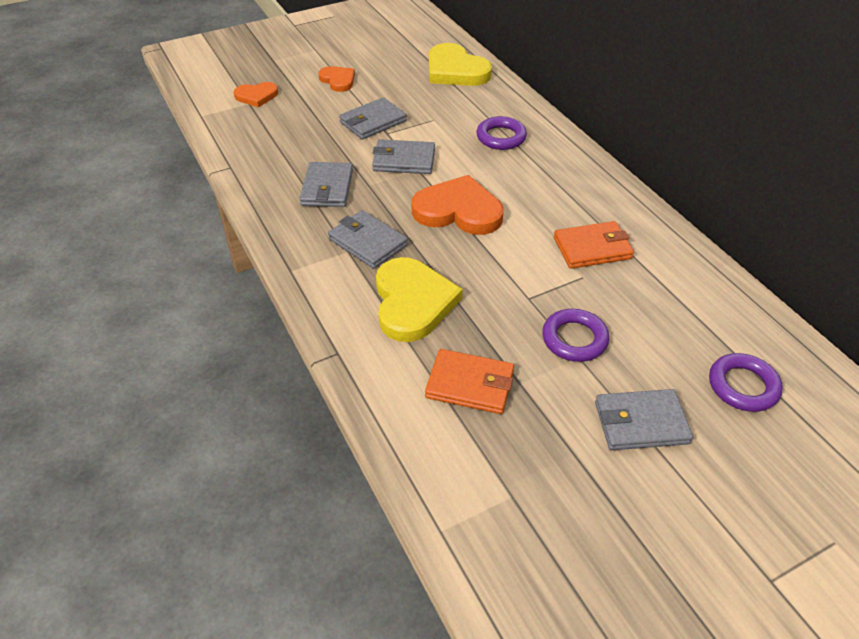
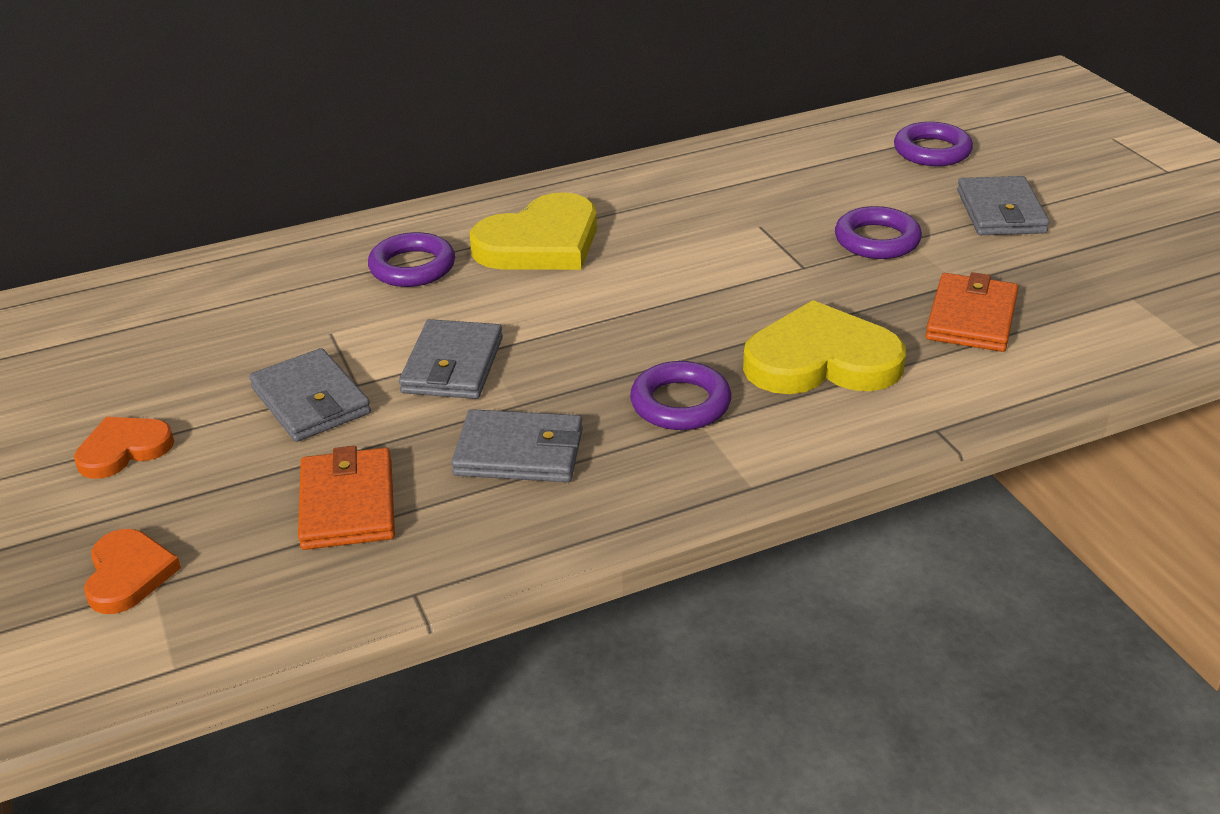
camera: 85 degrees left, 10 degrees down
grey wallet [328,210,408,269] -> purple ring [630,361,731,430]
orange heart [411,175,503,235] -> none
yellow heart [429,43,492,86] -> yellow heart moved to [470,192,597,270]
orange wallet [554,221,634,269] -> orange wallet moved to [298,446,395,550]

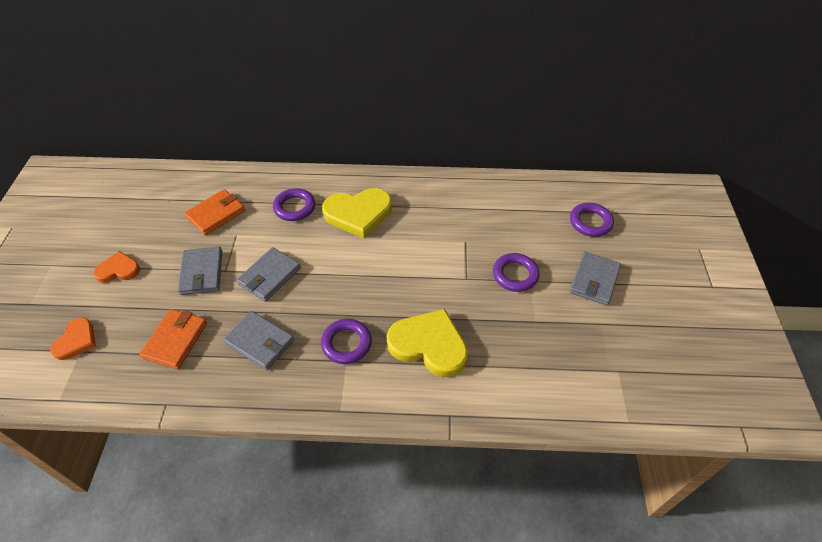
camera: 25 degrees right, 15 degrees up
orange wallet [925,272,1018,352] -> orange wallet moved to [184,189,245,235]

